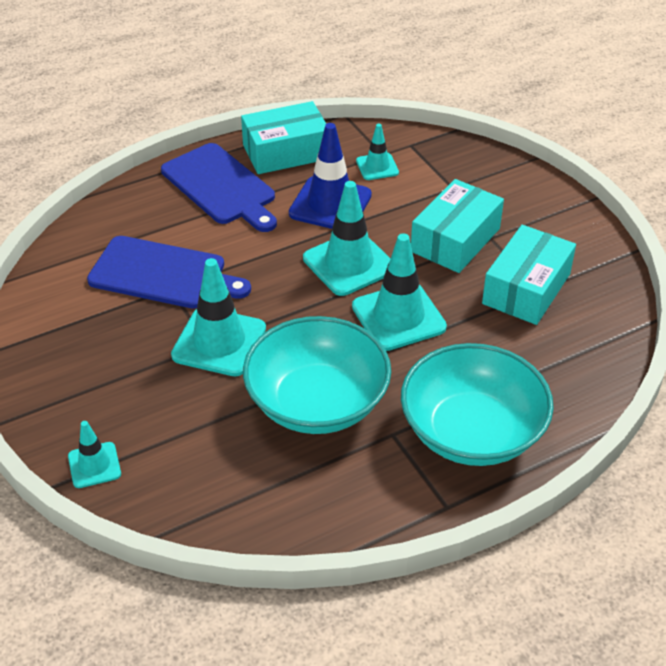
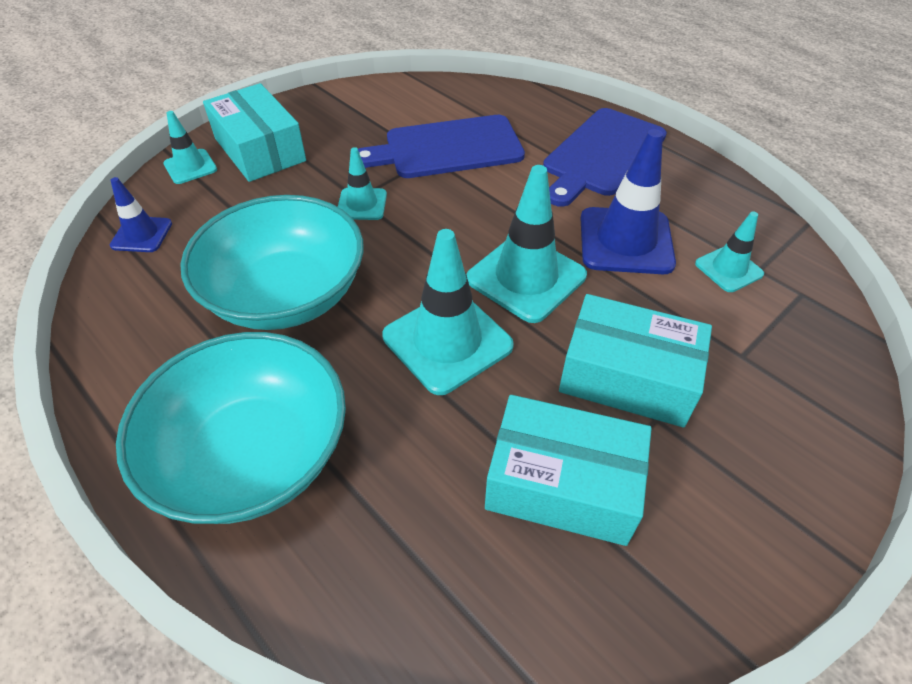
camera: 75 degrees right, 5 degrees up
blue cutting board [87,236,251,309] -> blue cutting board turned 75 degrees clockwise [358,115,525,178]
turquoise traffic cone [171,258,266,376] -> turquoise traffic cone [338,147,387,220], size x0.55
turquoise box [241,101,326,174] -> turquoise box moved to [203,83,306,182]
none -> blue traffic cone [110,177,172,252]

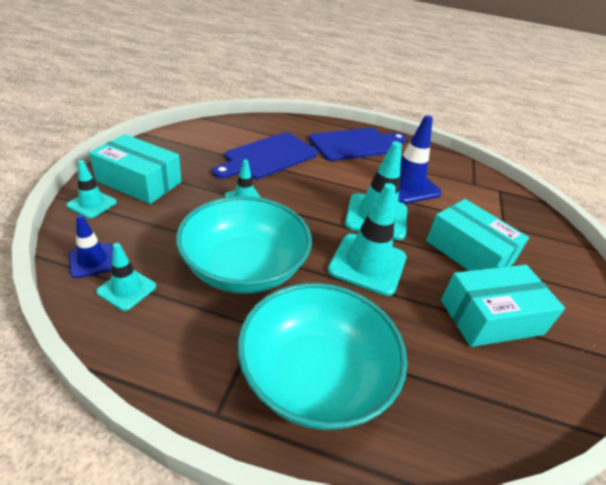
camera: 35 degrees left, 10 degrees down
blue cutting board [543,108,667,207] -> blue cutting board turned 120 degrees counterclockwise [309,128,406,161]
turquoise box [559,294,712,428] -> turquoise box turned 60 degrees clockwise [426,199,529,271]
turquoise traffic cone [695,212,764,292] -> turquoise traffic cone moved to [96,243,156,311]

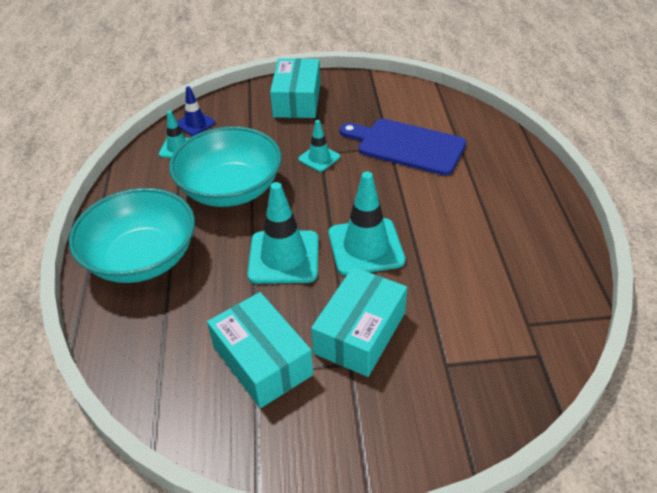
camera: 75 degrees right, 5 degrees up
turquoise traffic cone [66,160,117,218] -> none
blue cutting board [309,128,406,161] -> none
blue traffic cone [374,115,442,204] -> none

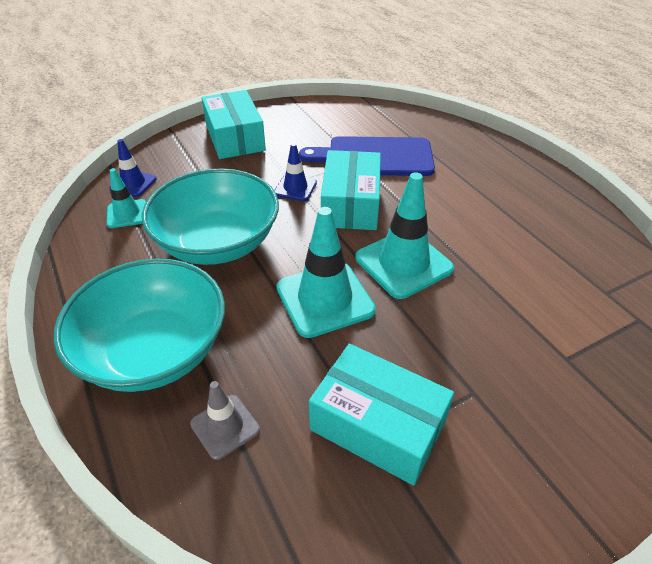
camera: 25 degrees left, 0 degrees up
turquoise traffic cone [298,120,340,172] -> blue traffic cone [274,143,317,201]
turquoise box [311,267,407,377] -> turquoise box moved to [321,150,381,230]
none -> grey traffic cone [190,381,260,460]

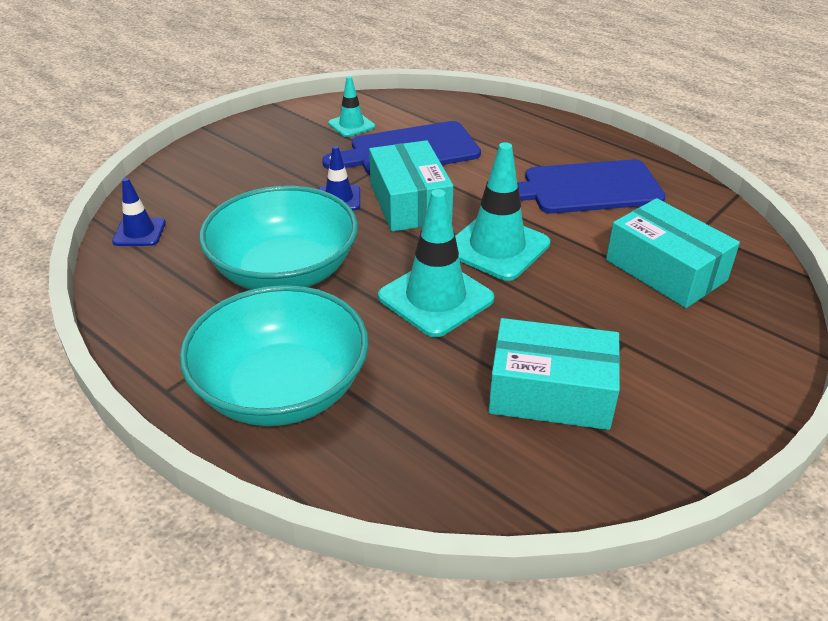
camera: 20 degrees left, 5 degrees down
turquoise traffic cone [107,168,146,228] -> turquoise traffic cone moved to [328,76,375,137]
grey traffic cone [190,381,260,460] -> none
turquoise box [202,90,266,159] -> turquoise box moved to [606,198,740,308]
none -> blue cutting board [517,159,666,214]

